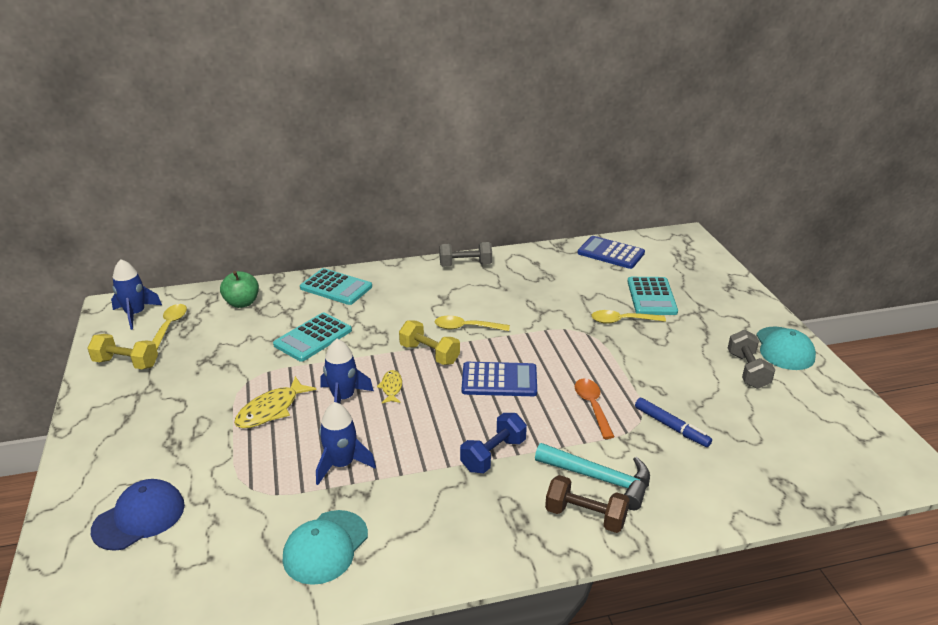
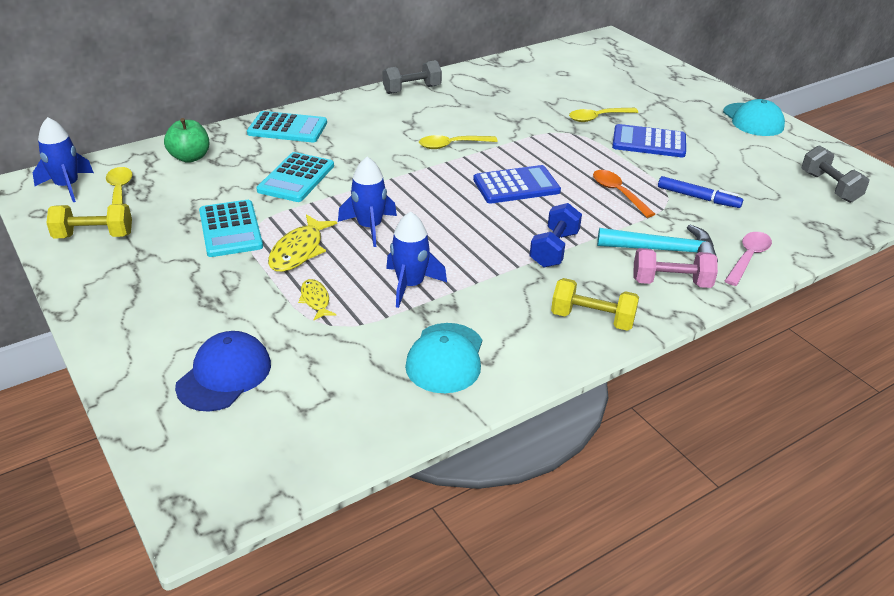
camera: 20 degrees left, 5 degrees up
yellow fish [377,370,402,403] -> yellow fish moved to [298,279,336,320]
yellow dumbbell [399,320,460,365] -> yellow dumbbell moved to [551,278,639,331]
brown dumbbell [545,475,630,533] -> pink dumbbell [634,248,718,288]
blue calculator [577,236,645,269] -> blue calculator moved to [612,124,686,157]
turquoise calculator [627,277,678,315] -> turquoise calculator moved to [199,200,263,257]
grey dumbbell [728,330,775,389] -> grey dumbbell moved to [801,145,869,203]
none -> pink spoon [725,232,772,286]

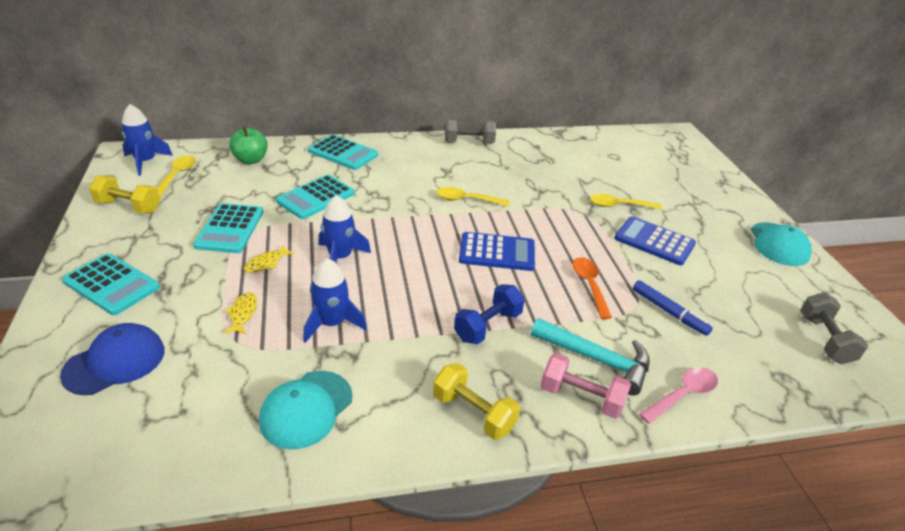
camera: 20 degrees right, 0 degrees up
yellow fish [268,214,337,272] -> yellow fish [244,245,295,273], size x0.59
none -> turquoise calculator [62,253,160,315]

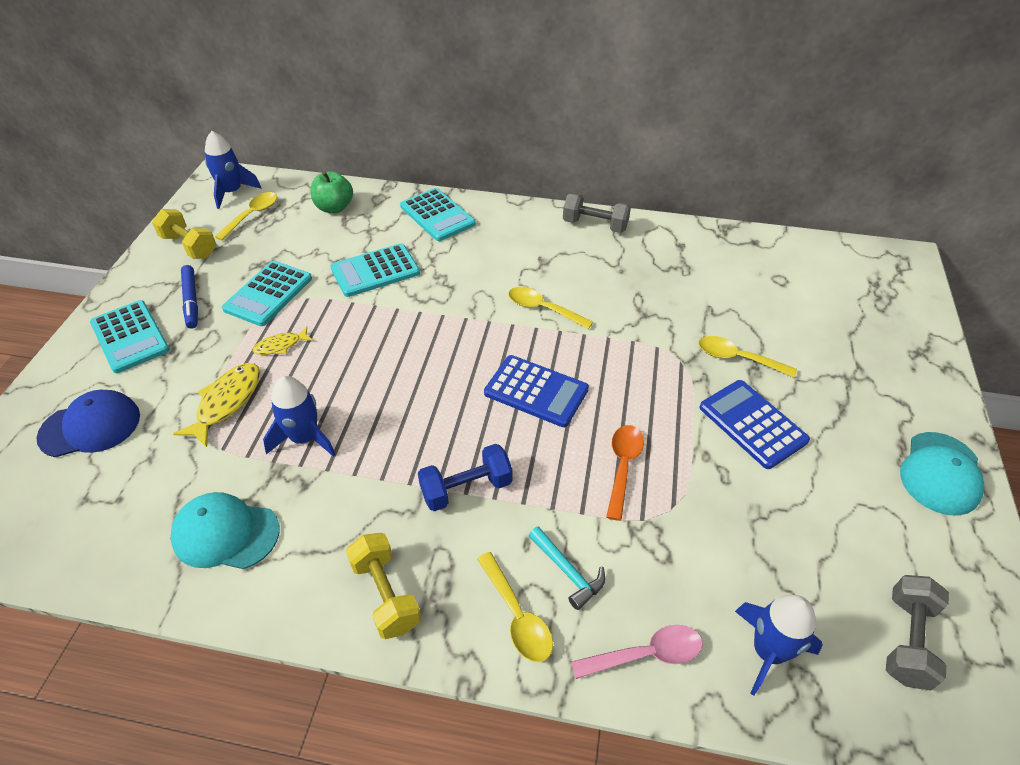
camera: 25 degrees right, 10 degrees up
yellow fish [224,292,257,334] -> yellow fish [173,363,260,447], size x1.69
turquoise cap [259,371,353,449] -> turquoise cap turned 45 degrees clockwise [170,492,280,569]
blue rocket [318,195,371,263] -> blue rocket moved to [735,595,823,695]
turquoise hammer [531,318,650,396] -> turquoise hammer [529,526,605,610], size x0.61
pink dumbbell [541,353,631,419] -> yellow spoon [477,552,553,662]
blue marker [633,280,713,336] -> blue marker moved to [181,265,198,329]

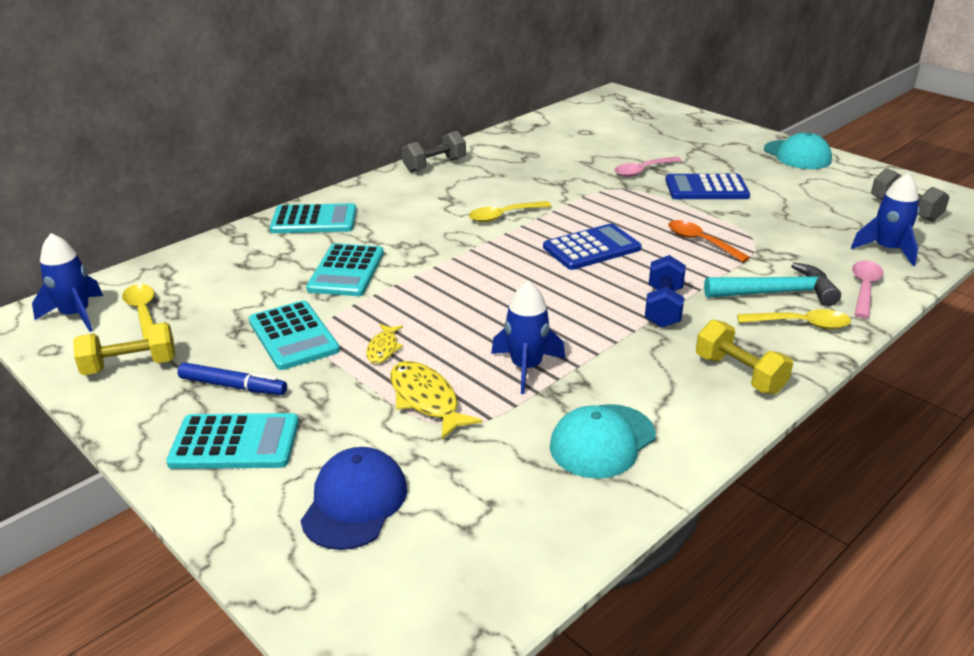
camera: 55 degrees left, 15 degrees down
green apple [310,171,353,213] -> none
yellow dumbbell [346,533,421,639] -> yellow dumbbell turned 45 degrees clockwise [696,319,793,394]
turquoise hammer [529,526,605,610] -> turquoise hammer [704,262,841,306], size x1.64
yellow spoon [699,336,797,378] -> pink spoon [614,157,682,177]

